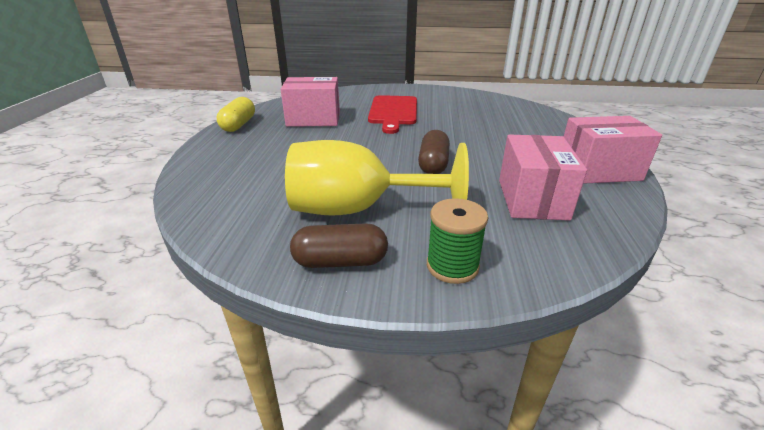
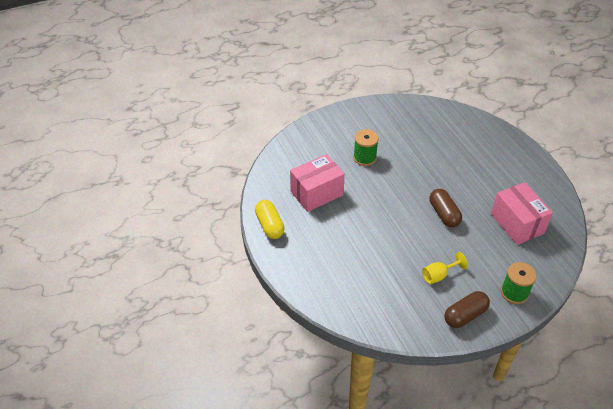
camera: 30 degrees left, 15 degrees up
yellow goblet [285,140,469,216] -> yellow goblet [422,252,468,284], size x0.42
red cutting board [368,95,417,134] -> green spool [353,129,379,166]
pink box [564,116,662,184] -> none

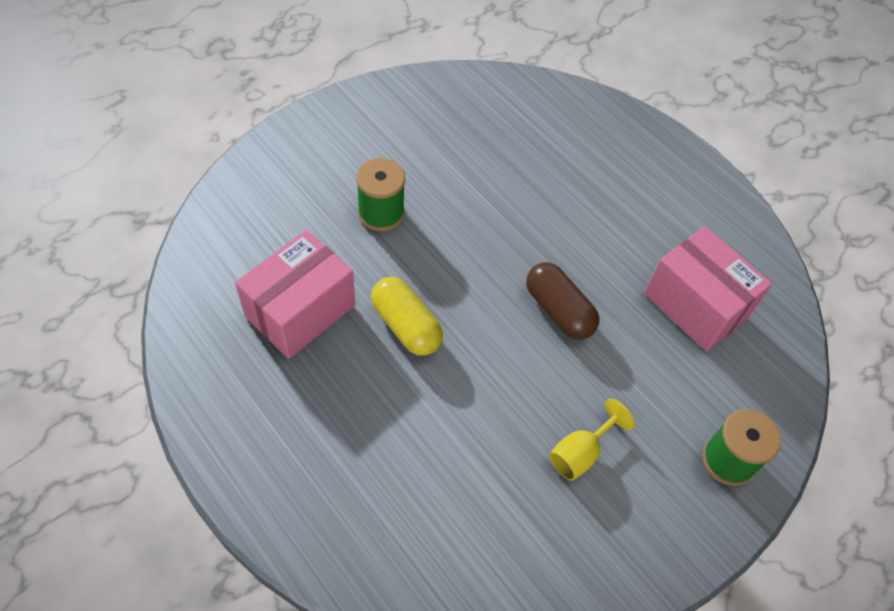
camera: 20 degrees left, 10 degrees up
yellow capsule [255,200,285,239] -> yellow capsule moved to [371,277,443,356]
brown capsule [444,291,490,328] -> none

